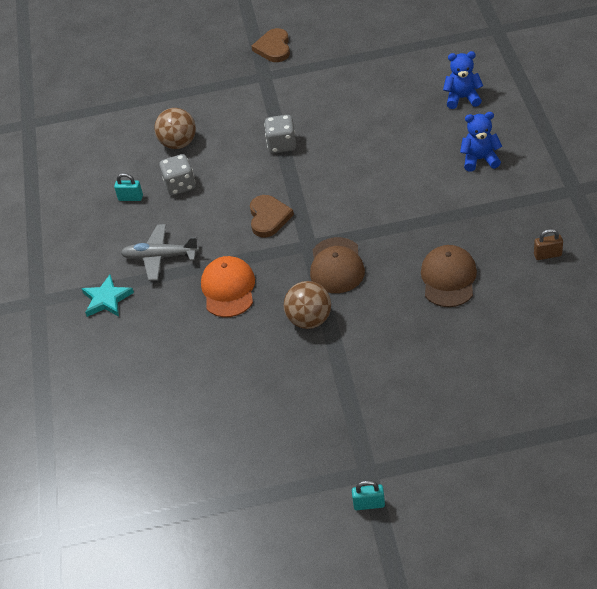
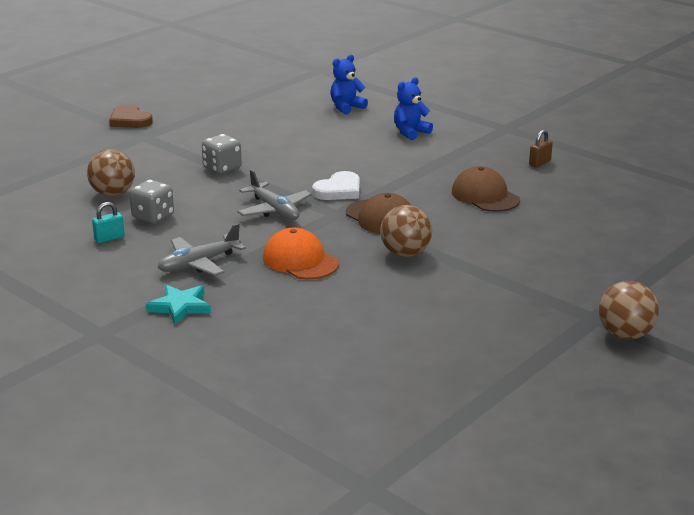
camera: 45 degrees left, 20 degrees down
brown heart [250,195,294,237] -> grey plane [238,169,312,220]
turquoise padlock [352,480,385,510] -> brown ball [599,281,659,340]
none -> white heart [312,171,360,200]

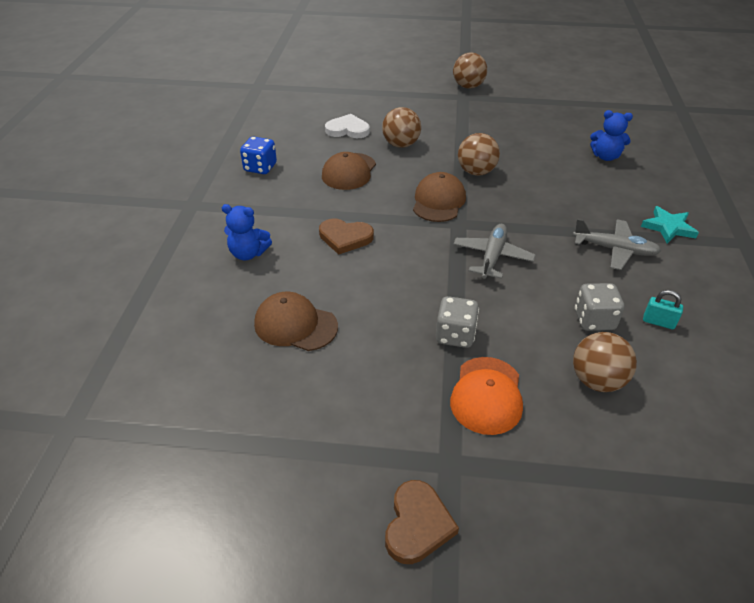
camera: 125 degrees left, 15 degrees up
orange cap [263,228,339,279] -> orange cap moved to [450,357,523,435]
white heart [312,171,360,200] -> white heart moved to [325,114,370,138]
blue teddy bear [330,55,368,114] -> blue teddy bear moved to [590,110,633,161]
brown padlock [529,130,553,167] -> blue dice [240,136,277,174]
none -> brown cap [254,292,338,351]
none -> brown heart [319,219,374,255]
none -> brown ball [382,107,421,148]

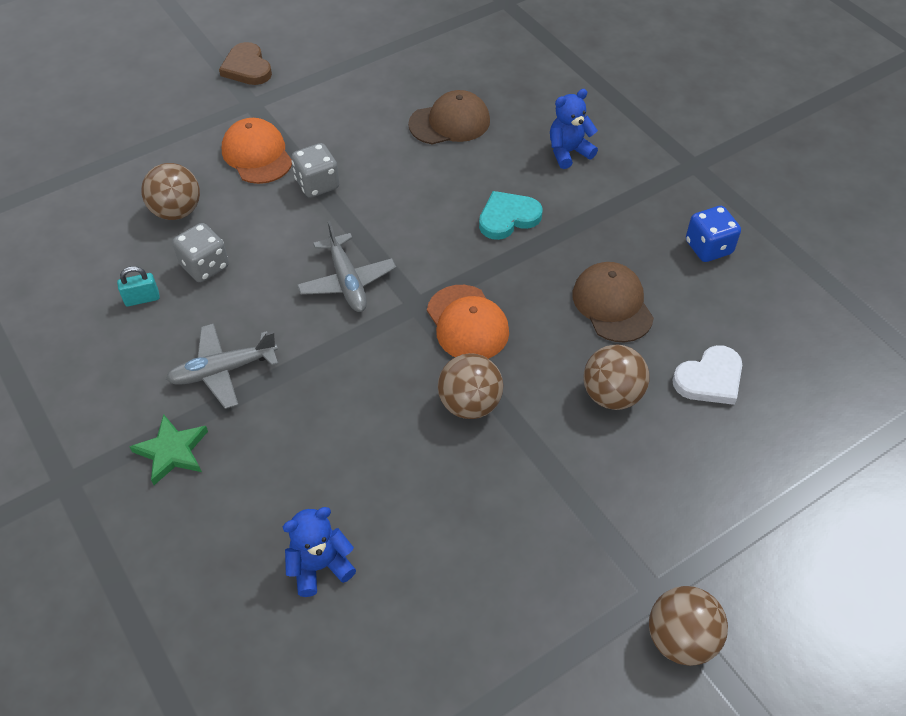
camera: 140 degrees right, 10 degrees up
brown heart [319,219,374,255] -> turquoise heart [479,191,543,240]
brown cap [413,172,466,222] -> orange cap [427,285,509,359]
turquoise star [641,206,699,243] -> green star [129,414,208,485]

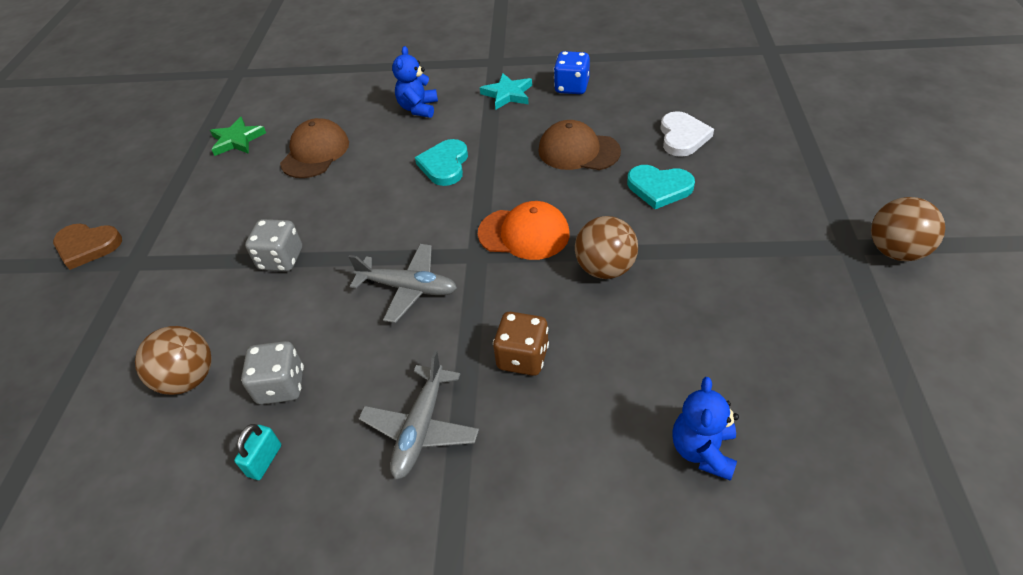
camera: 50 degrees left, 5 degrees down
green star [129,414,208,485] -> green star moved to [210,117,266,156]
orange cap [222,118,292,184] -> none
brown ball [583,344,650,410] -> turquoise heart [627,165,695,209]
none -> turquoise star [480,73,532,109]
none -> brown dice [493,312,549,376]

